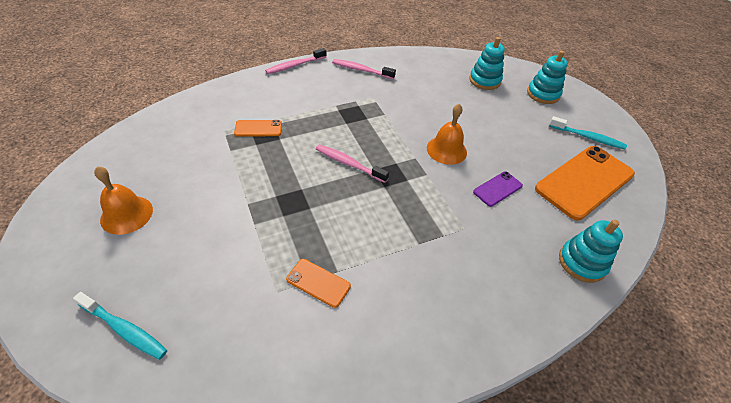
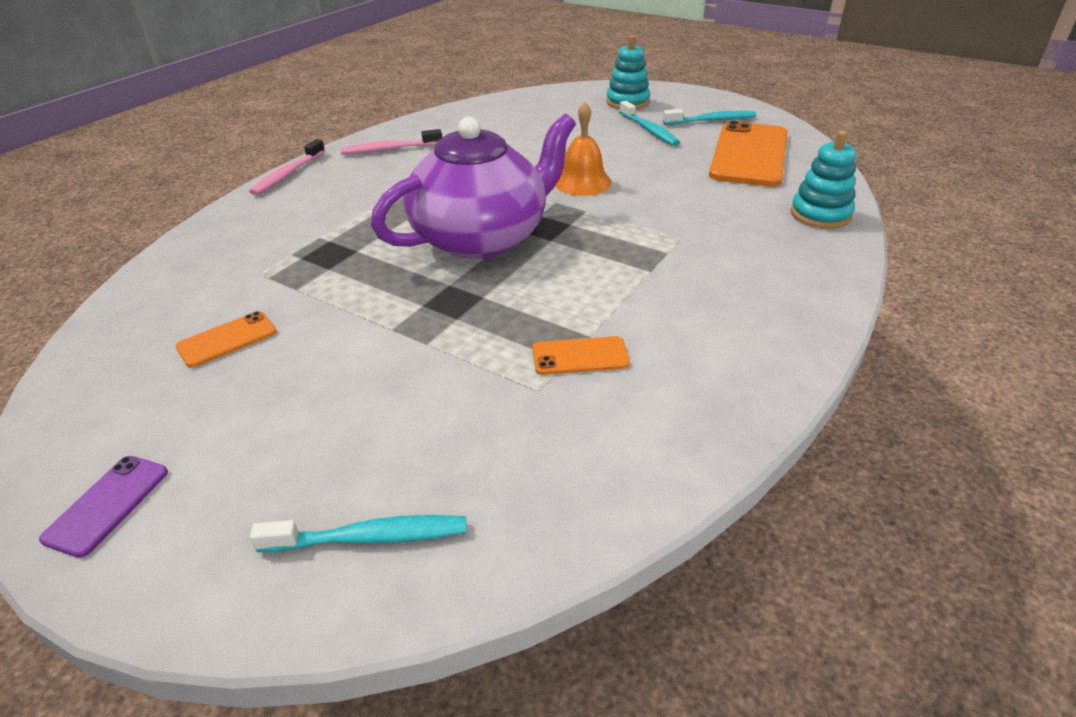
camera: 30 degrees left, 10 degrees down
orange bell [94,166,153,235] -> none
orange phone [234,120,282,137] -> orange phone moved to [175,311,277,368]
pink toothbrush [316,144,389,183] -> purple teapot [371,113,576,259]
turquoise stacking toy [469,37,505,90] -> none
purple phone [473,171,523,207] -> purple phone moved to [39,456,168,558]
none -> turquoise toothbrush [619,101,680,146]

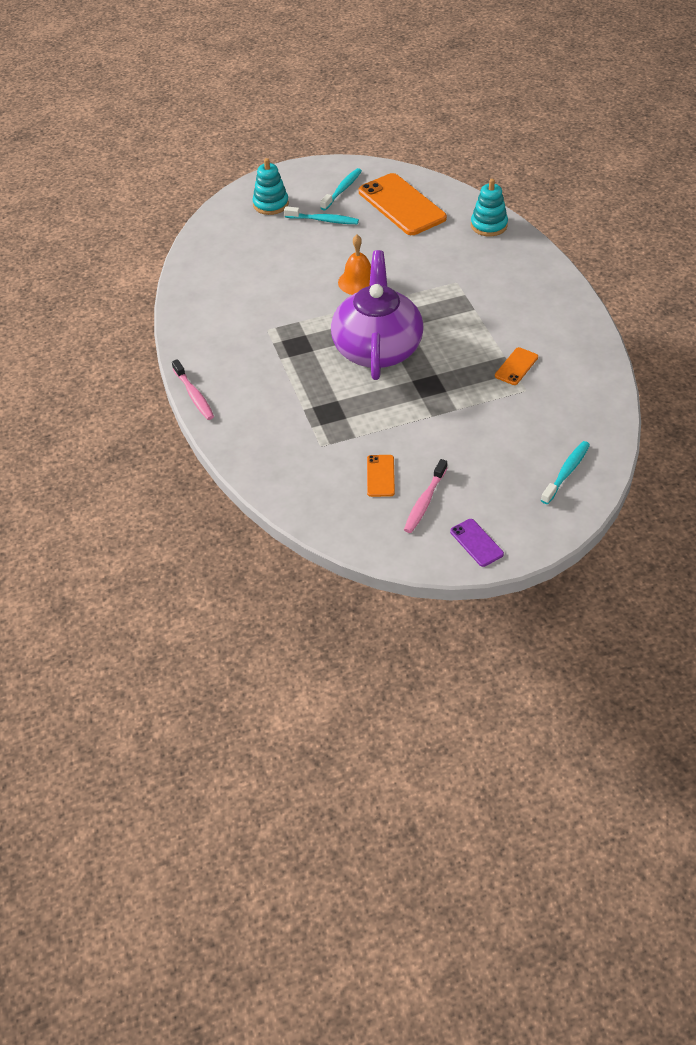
camera: 50 degrees left, 10 degrees up
pink toothbrush [340,129,442,155] -> pink toothbrush moved to [404,459,447,533]

